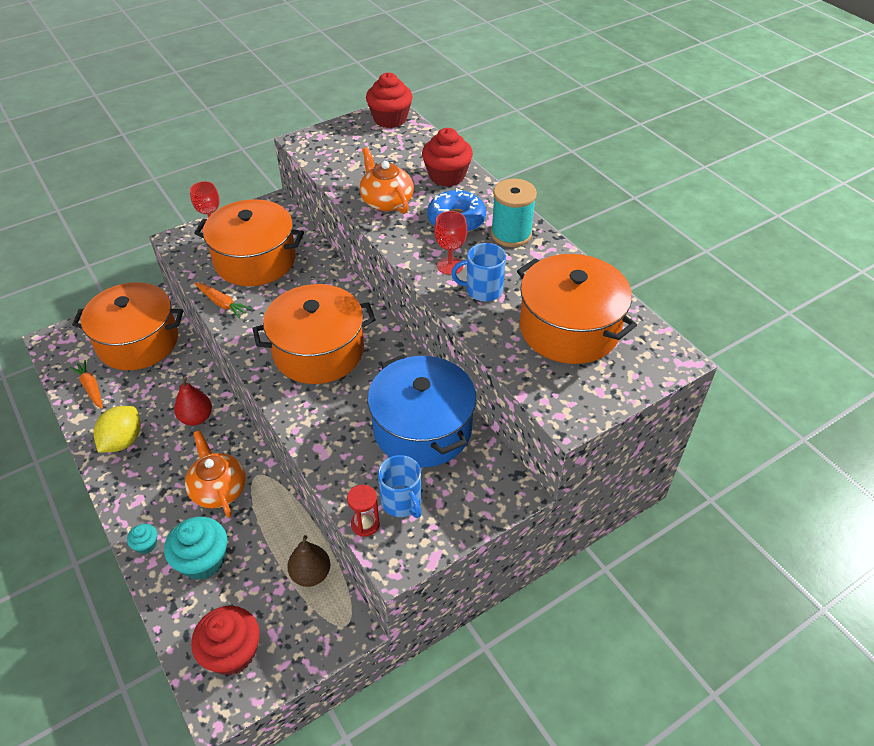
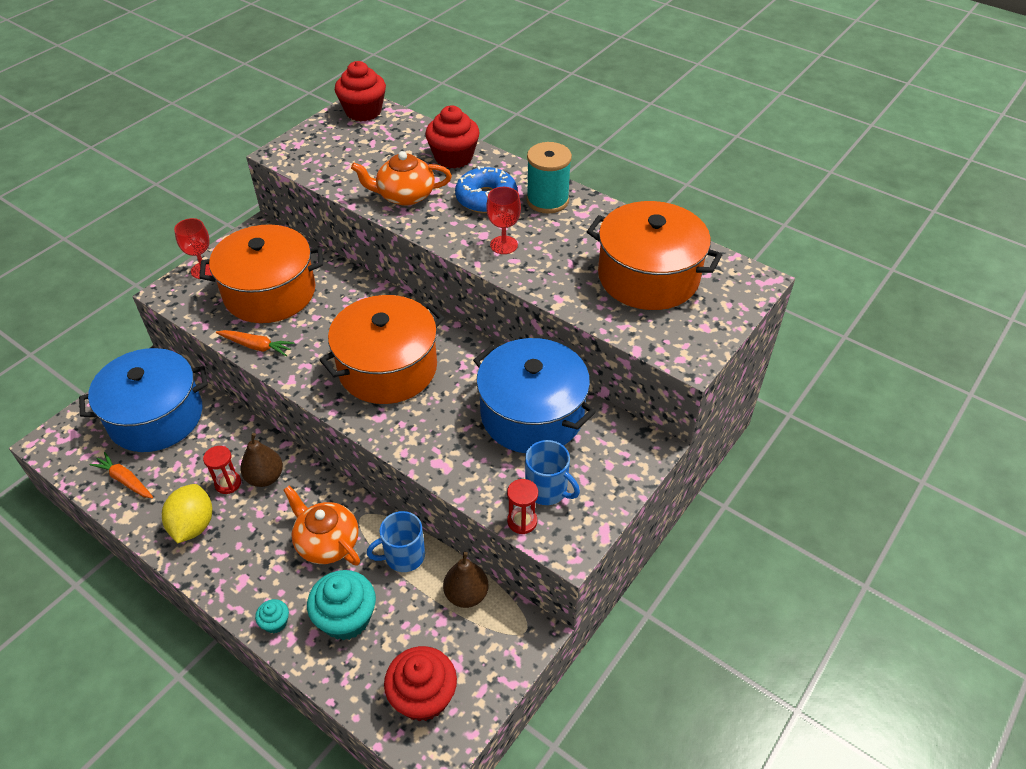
camera: 20 degrees left, 0 degrees up
orange pot [72,282,183,370] -> blue pot [79,348,208,452]
red pear [174,377,212,426] -> brown pear [240,433,283,487]
orange teapot [359,147,414,214] -> orange teapot turned 45 degrees counterclockwise [351,151,452,206]
blue mug [451,243,506,302] -> blue mug moved to [367,511,425,572]
none -> red hourglass [203,446,241,494]

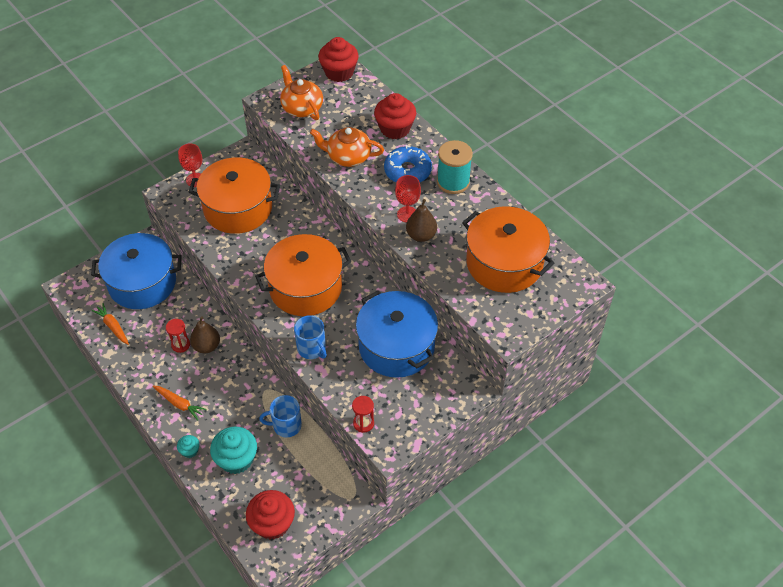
camera: 15 degrees right, 5 degrees up
yellow lemon [162,484,212,544] -> none
orange carrot [216,330,294,356] -> orange carrot moved to [153,385,207,420]
orange teapot [283,485,360,566] -> orange teapot moved to [280,65,323,120]
brown pear [443,552,489,608] -> brown pear moved to [406,199,437,242]
blue mug [525,440,580,505] -> blue mug moved to [294,315,327,359]

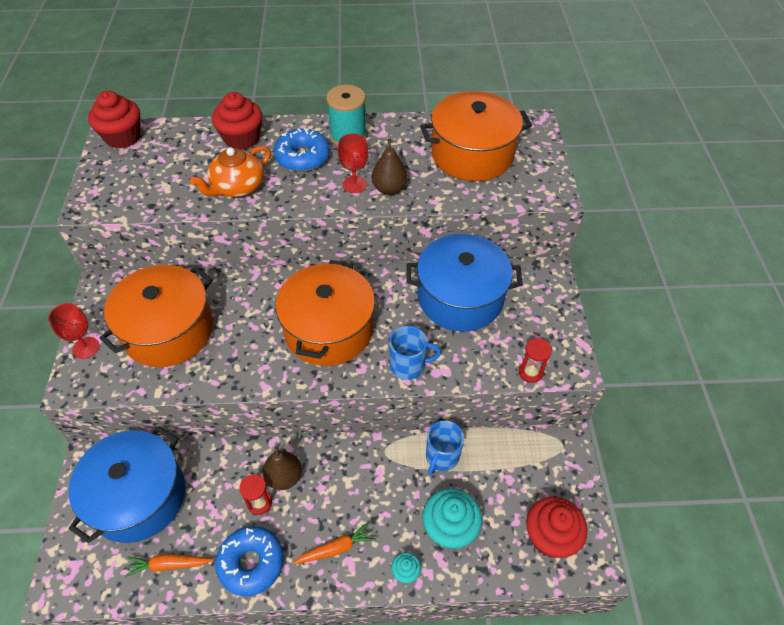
camera: 55 degrees left, 0 degrees up
orange teapot [280,65,323,120] -> none
none -> blue donut [215,526,284,596]

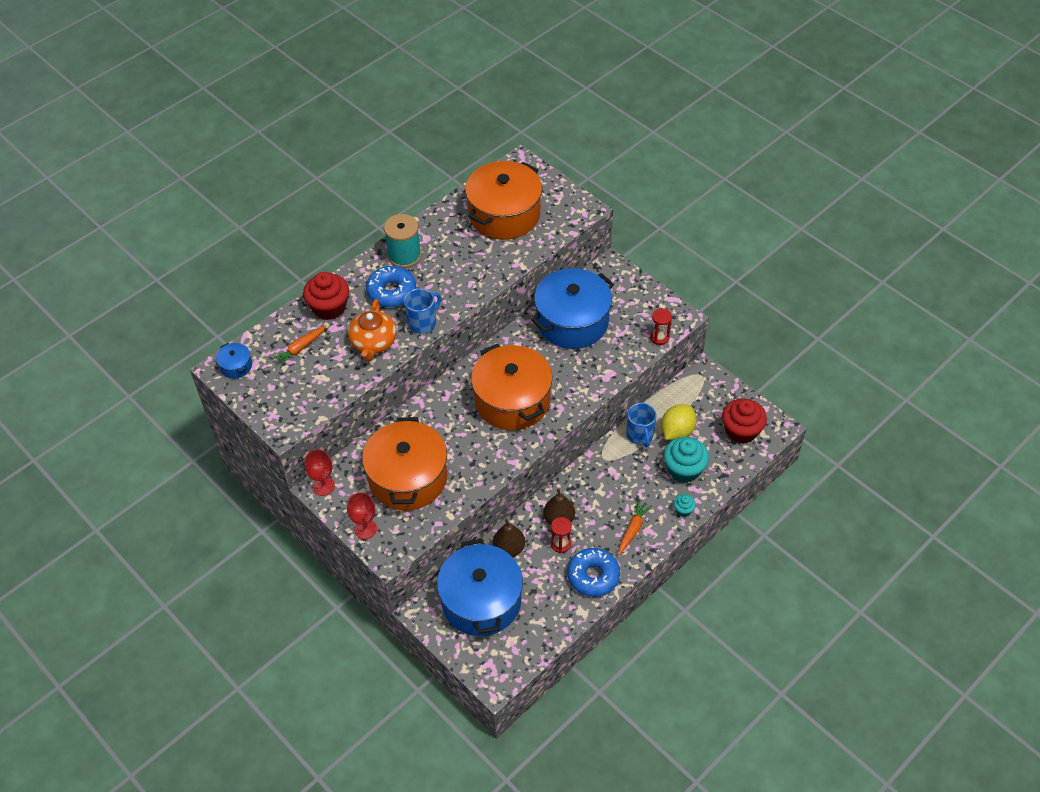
camera: 40 degrees left, 0 degrees up
red cupcake [88,91,141,149] -> blue pot [216,343,252,379]
orange carrot [124,554,213,577] -> orange carrot moved to [271,325,326,367]
red goblet [338,133,368,193] -> red goblet moved to [304,449,335,496]
brown pear [372,139,408,195] -> brown pear moved to [493,519,525,557]
blue mug [389,326,441,380] -> blue mug moved to [404,288,441,334]
none -> yellow lemon [661,404,697,440]

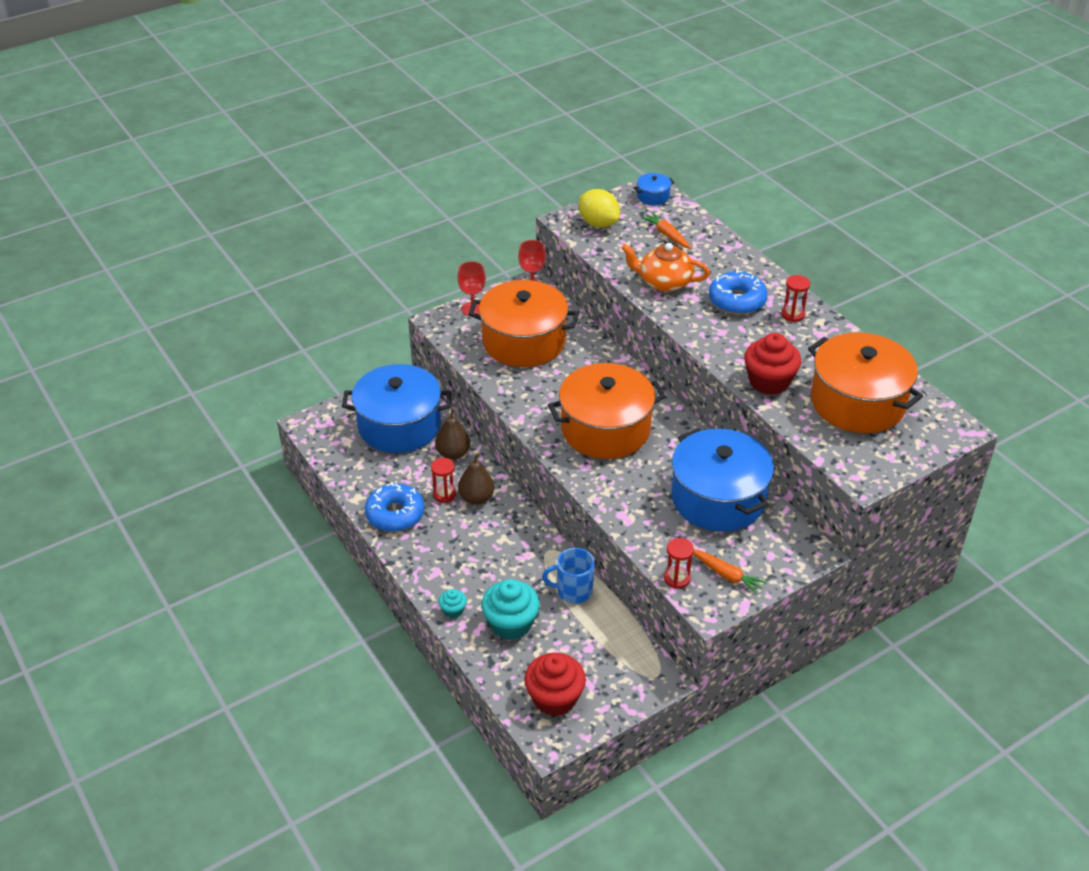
camera: 100 degrees right, 10 degrees down
red cupcake [303,272,349,320] -> red cupcake moved to [744,333,801,395]
turquoise spool [384,214,422,268] -> red hourglass [782,275,810,322]
blue mug [404,288,441,334] -> none
orange carrot [619,500,652,555] -> orange carrot moved to [693,549,767,595]
yellow lemon [661,404,697,440] -> yellow lemon moved to [579,189,620,228]

